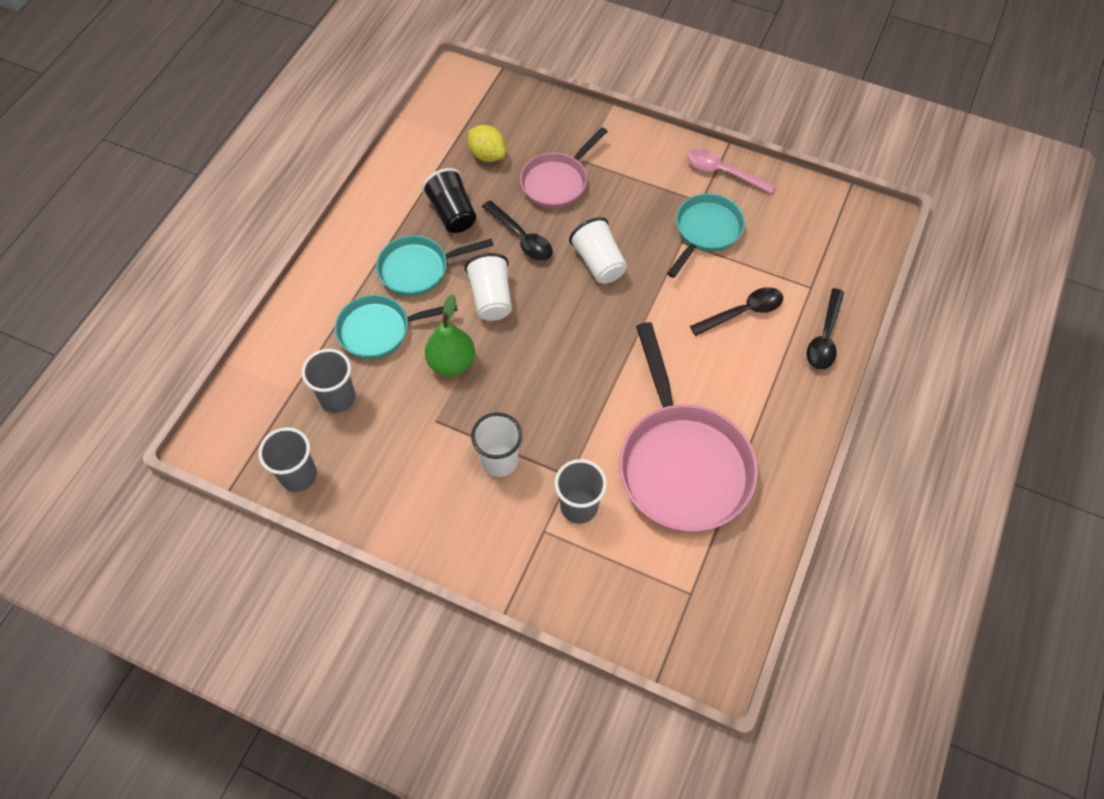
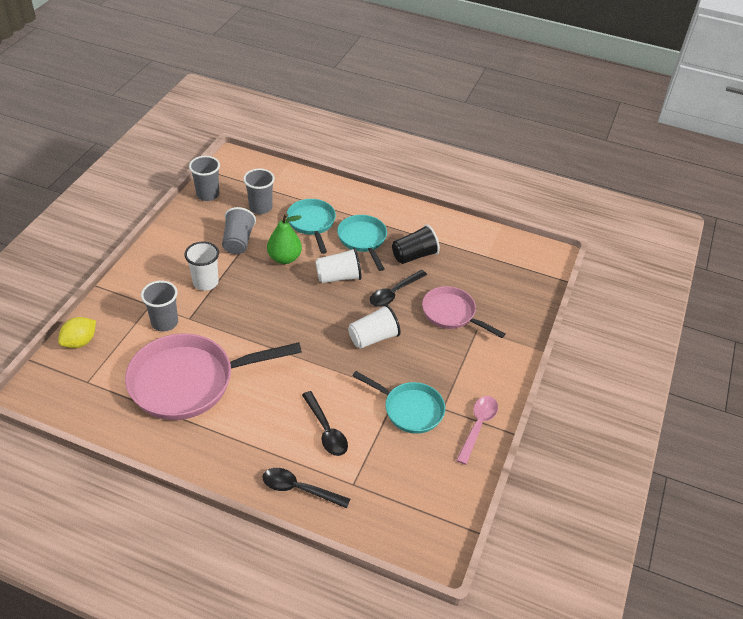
camera: 85 degrees right, 15 degrees down
yellow lemon [468,125,506,162] -> yellow lemon moved to [58,317,96,348]
none -> grey cup [222,207,256,254]

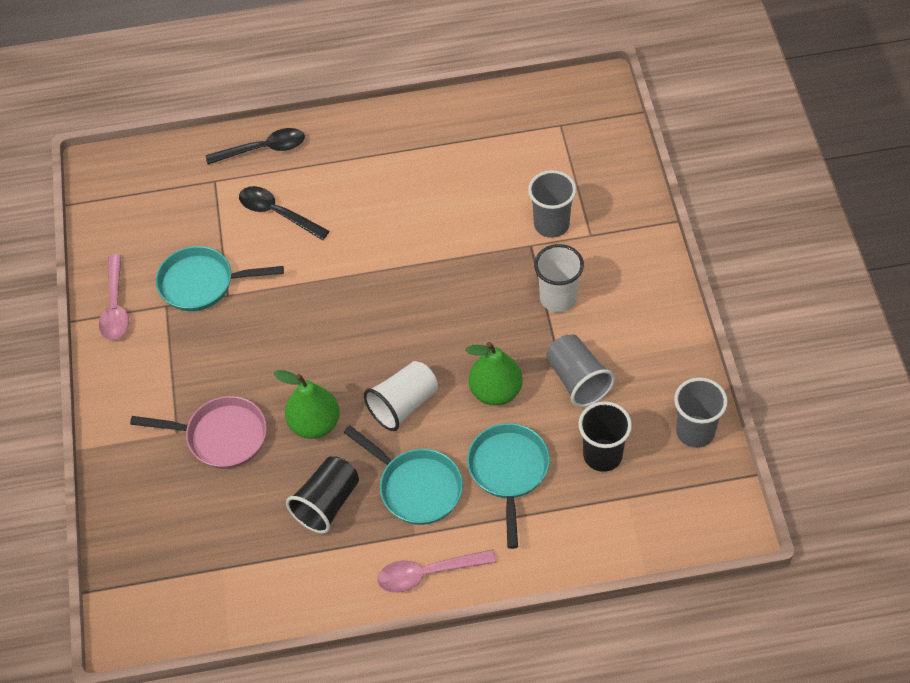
camera: 155 degrees right, 10 degrees up
yellow lemon [58,317,96,348] -> none
pink pan [125,333,302,420] -> none
grey cup [243,168,275,214] -> black cup [578,401,632,472]
turquoise pan [287,199,336,254] -> turquoise pan turned 135 degrees counterclockwise [467,423,550,549]
white cup [348,304,401,349] -> none
black spoon [370,270,427,307] -> green pear [274,370,340,439]
none -> pink spoon [377,549,497,593]

